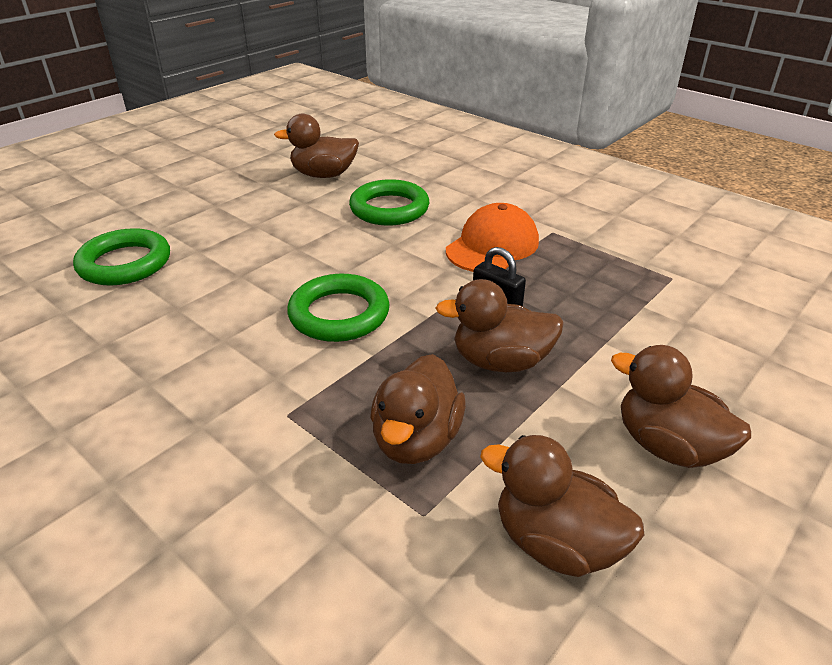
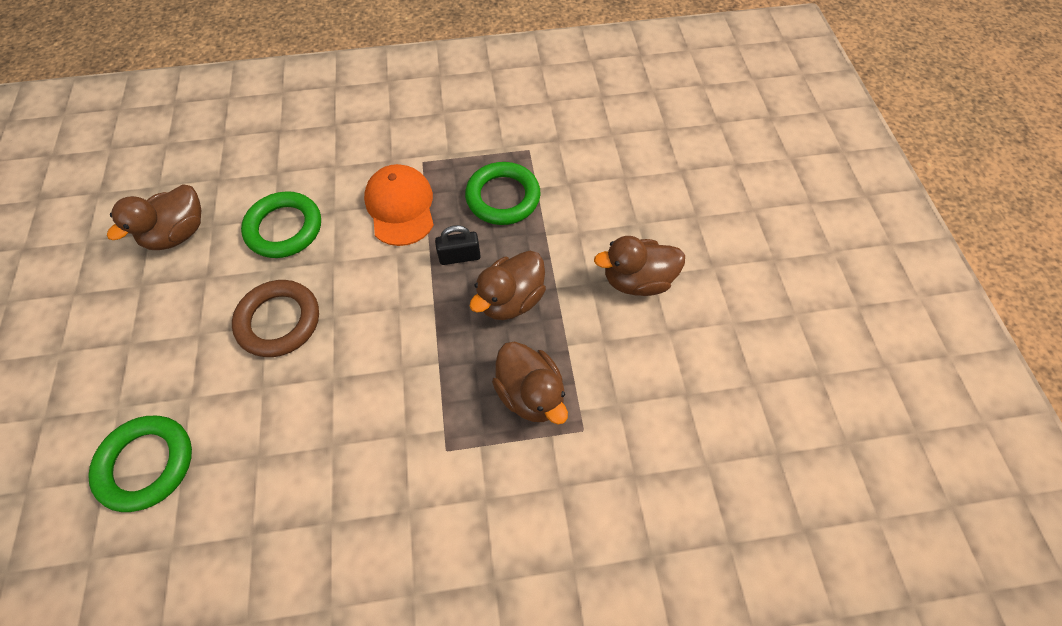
camera: 50 degrees left, 25 degrees up
green ring [287,274,390,342] -> green ring moved to [465,162,540,225]
brown duck [480,435,644,577] -> none
none -> brown ring [232,280,319,357]

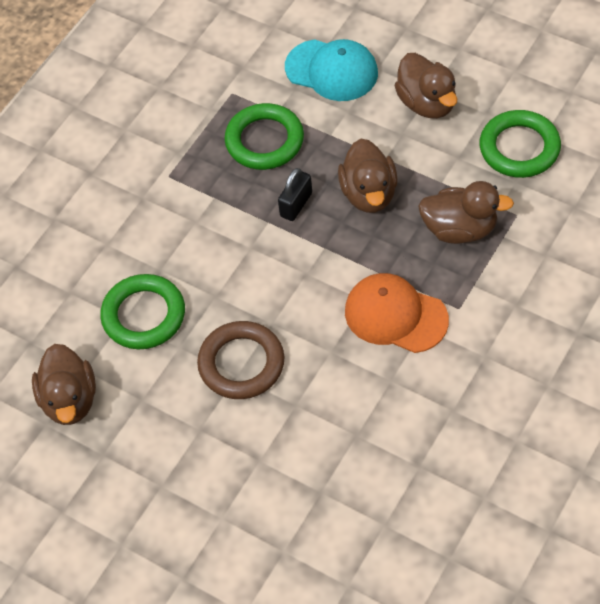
camera: 45 degrees left, 5 degrees down
green ring [88,416,192,512] -> green ring moved to [479,110,561,178]
orange cap [364,164,434,246] -> orange cap moved to [345,273,449,353]
brown duck [594,236,685,296] -> brown duck turned 60 degrees counterclockwise [395,53,458,118]
none -> turquoise cap [285,39,378,101]

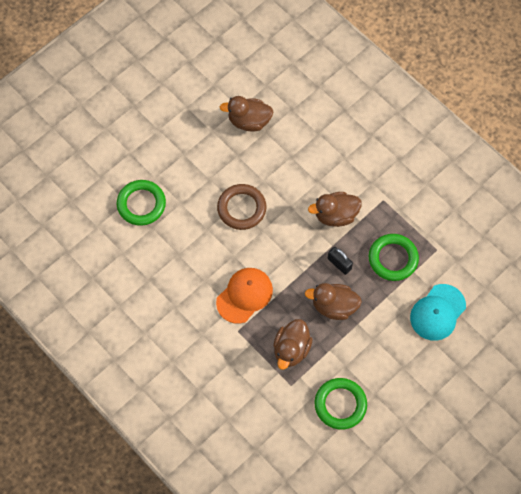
camera: 100 degrees right, 10 degrees up
green ring [100,274,185,349] -> green ring moved to [117,180,166,226]
brown duck [395,53,458,118] -> brown duck moved to [308,192,362,227]

